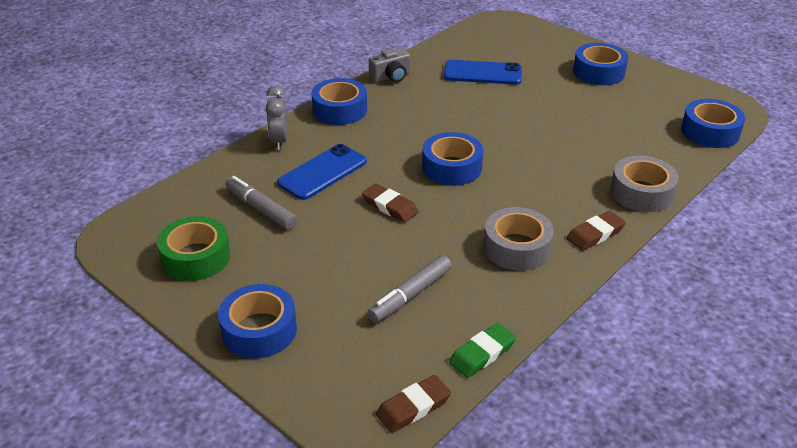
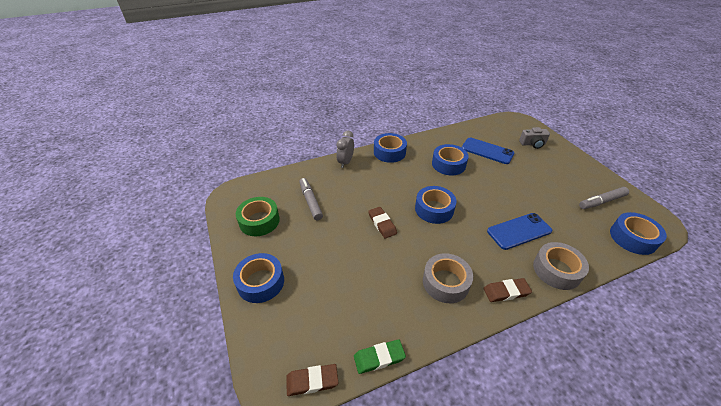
camera: 25 degrees right, 5 degrees up
blue phone [277,144,367,200] -> blue phone moved to [487,213,553,250]
grey marker [368,255,452,323] -> grey marker moved to [579,187,629,209]
grey camera [369,48,410,82] -> grey camera moved to [519,127,550,149]
blue tape [573,43,628,85] -> blue tape moved to [432,144,469,175]

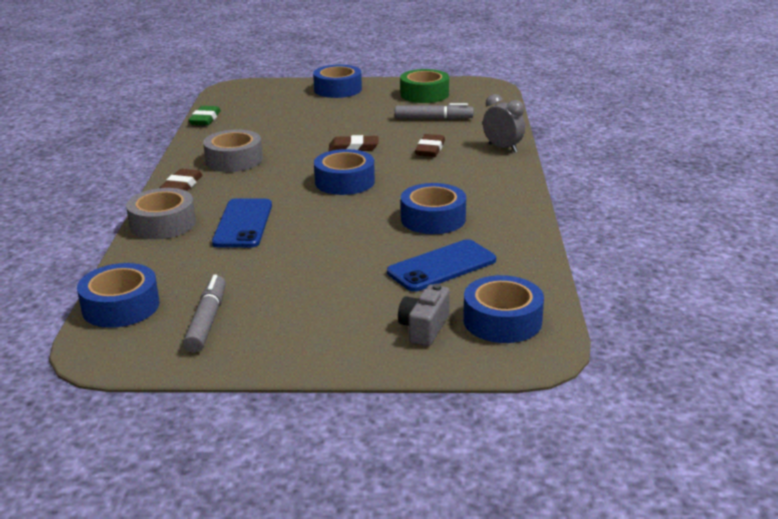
camera: 115 degrees right, 15 degrees down
brown eraser [286,364,338,396] -> brown eraser moved to [415,134,445,157]
blue tape [374,133,407,163] -> blue tape moved to [463,275,544,343]

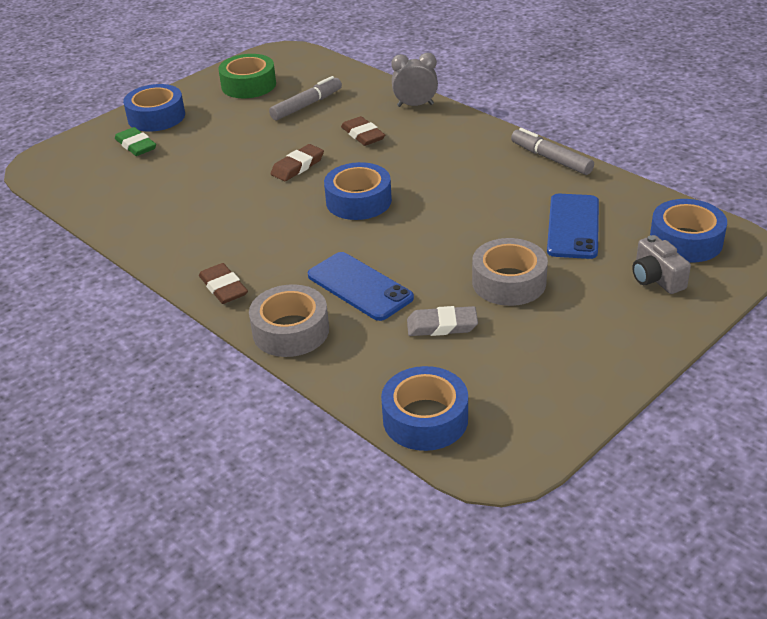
camera: 45 degrees left, 10 degrees up
grey marker [183,275,226,353] -> grey marker moved to [511,128,594,175]
green eraser [188,106,221,126] -> green eraser moved to [115,127,156,156]
grey tape [203,129,263,172] -> grey tape moved to [472,238,548,306]
blue tape [401,183,466,234] -> none
none -> grey eraser [407,306,478,336]

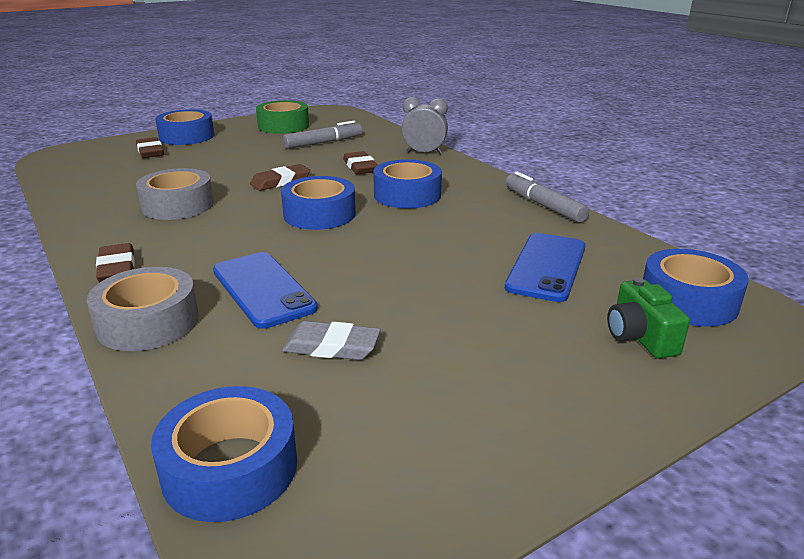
camera: 10 degrees right, 10 degrees down
green eraser [115,127,156,156] -> brown eraser [136,137,164,158]
grey tape [472,238,548,306] -> grey tape moved to [136,168,214,220]
grey camera [632,235,691,294] -> green camera [607,278,690,358]
none -> blue tape [373,159,442,209]

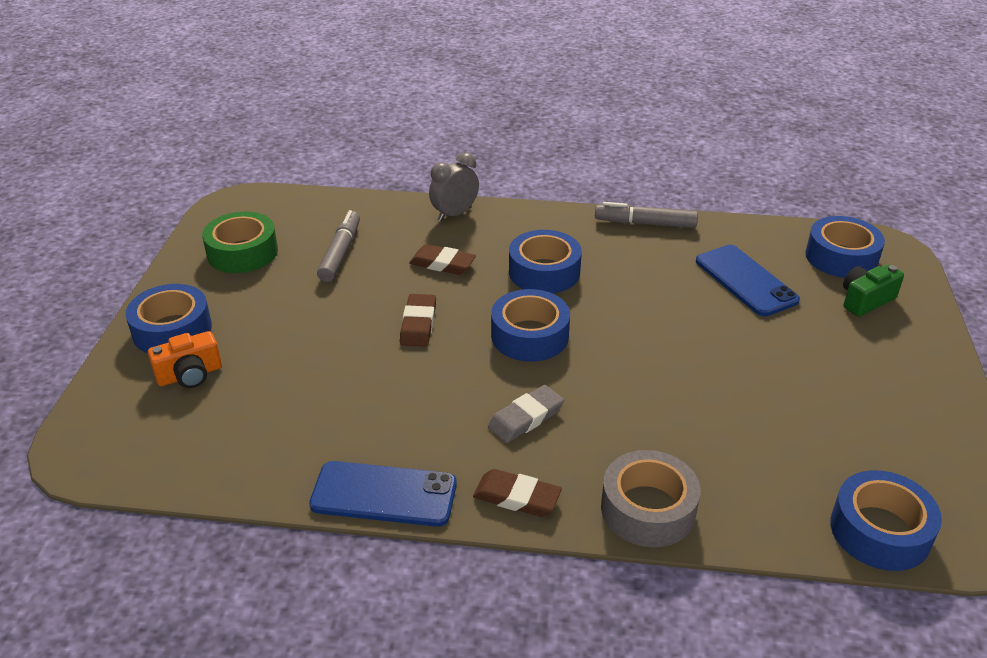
camera: 50 degrees left, 10 degrees up
brown eraser [136,137,164,158] -> orange camera [148,331,222,388]
grey tape [136,168,214,220] -> none
blue phone [213,252,318,329] -> blue phone moved to [309,461,457,527]
grey eraser [282,321,381,360] -> grey eraser moved to [488,385,564,443]
green camera [607,278,690,358] -> green camera turned 120 degrees clockwise [843,264,904,317]

